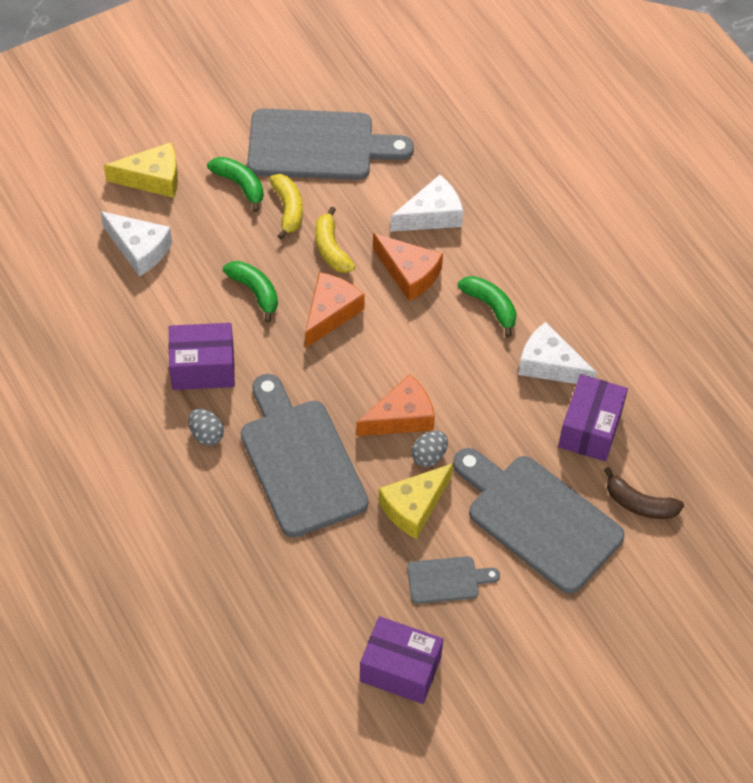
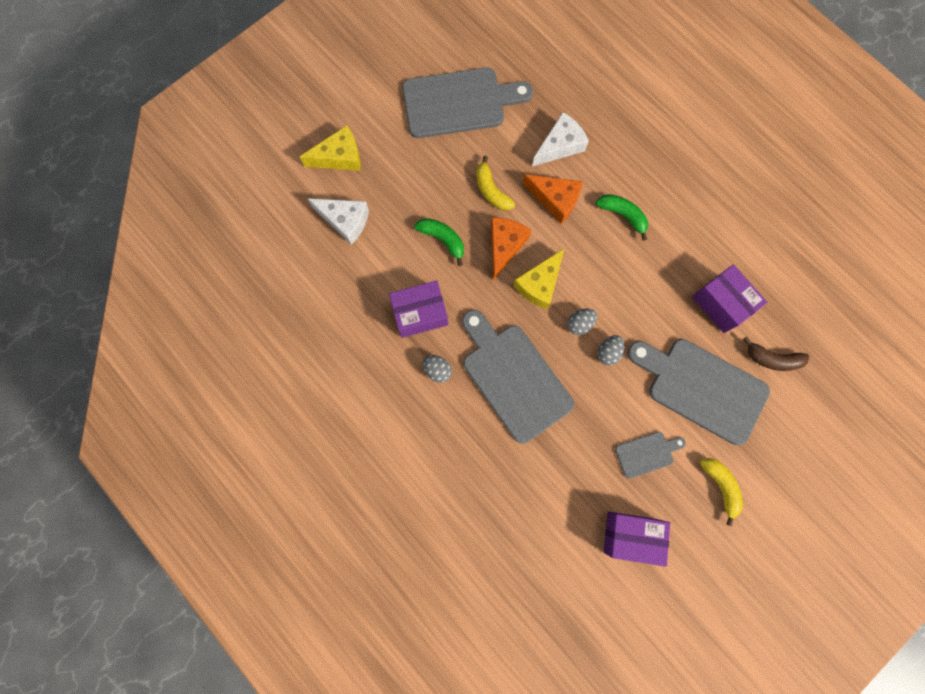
camera: 10 degrees left, 20 degrees up
green banana [207,157,264,212] -> none
yellow banana [269,174,303,240] -> yellow banana moved to [700,458,743,526]
orange cheese [356,374,435,436] -> grey egg [567,308,597,335]
yellow cheese [378,463,453,539] -> yellow cheese moved to [513,248,565,309]
white cheese [518,322,597,384] -> none
purple box [558,374,628,461] -> purple box turned 45 degrees counterclockwise [692,264,767,333]

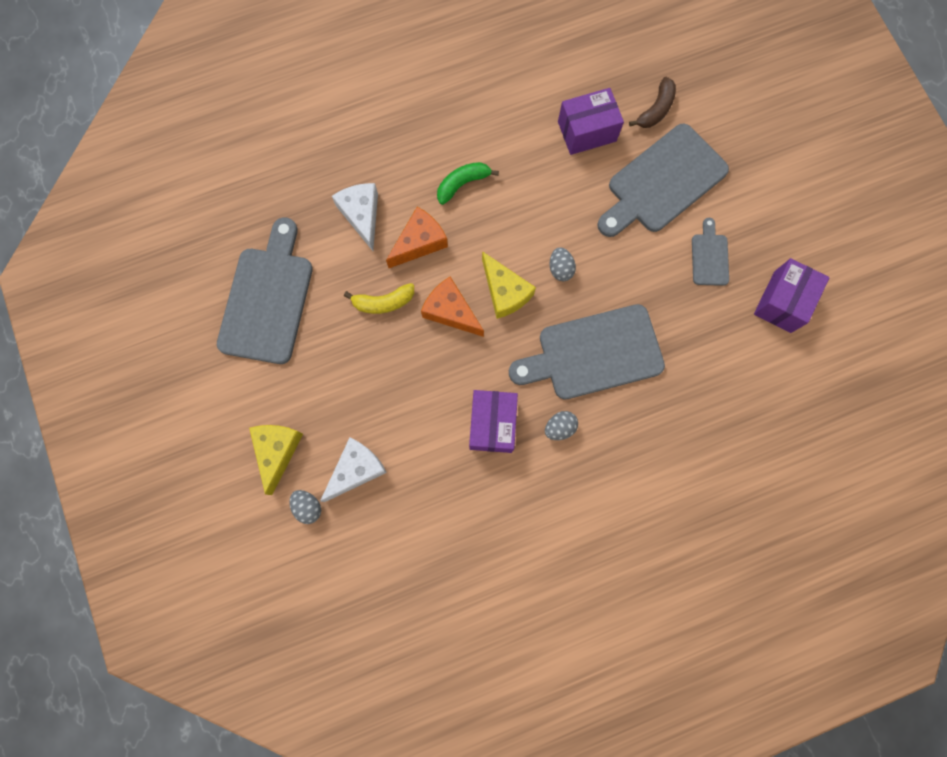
camera: 70 degrees left, 0 degrees up
green banana [414,218,464,266] -> none
grey egg [598,335,625,365] -> grey egg moved to [289,490,321,524]
yellow banana [700,458,743,526] -> none

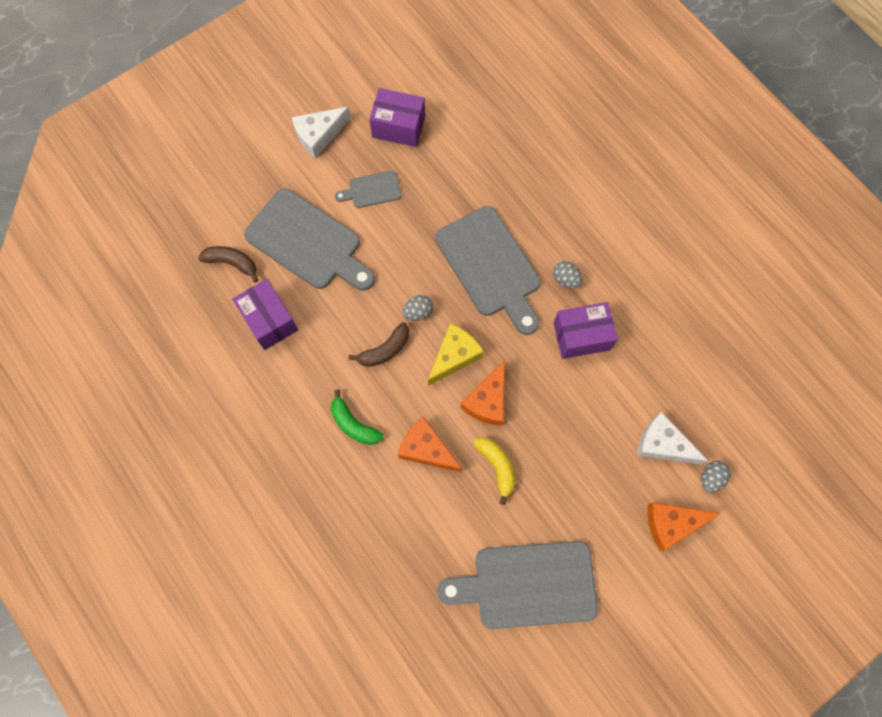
camera: 105 degrees left, 5 degrees down
yellow cheese [249,425,303,495] -> orange cheese [647,502,720,551]
white cheese [332,183,378,251] -> white cheese moved to [292,107,351,158]
none -> brown banana [348,322,409,367]

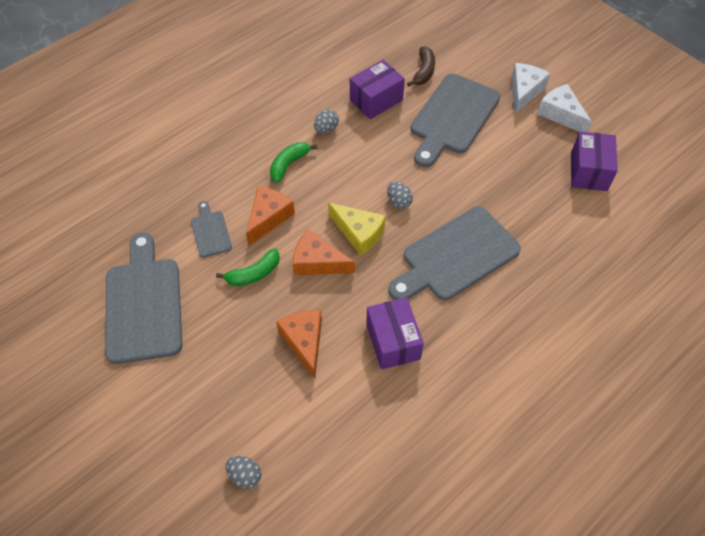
camera: 85 degrees right, 15 degrees down
grey cutting board [335,170,401,208] -> grey cutting board moved to [191,201,232,257]
brown banana [348,322,409,367] -> none
yellow banana [474,437,515,505] -> green banana [216,248,280,286]
grey egg [553,261,583,289] -> grey egg moved to [314,110,339,133]
white cheese [637,412,708,465] -> white cheese moved to [512,63,551,114]
orange cheese [647,502,720,551] -> orange cheese moved to [276,310,322,379]

